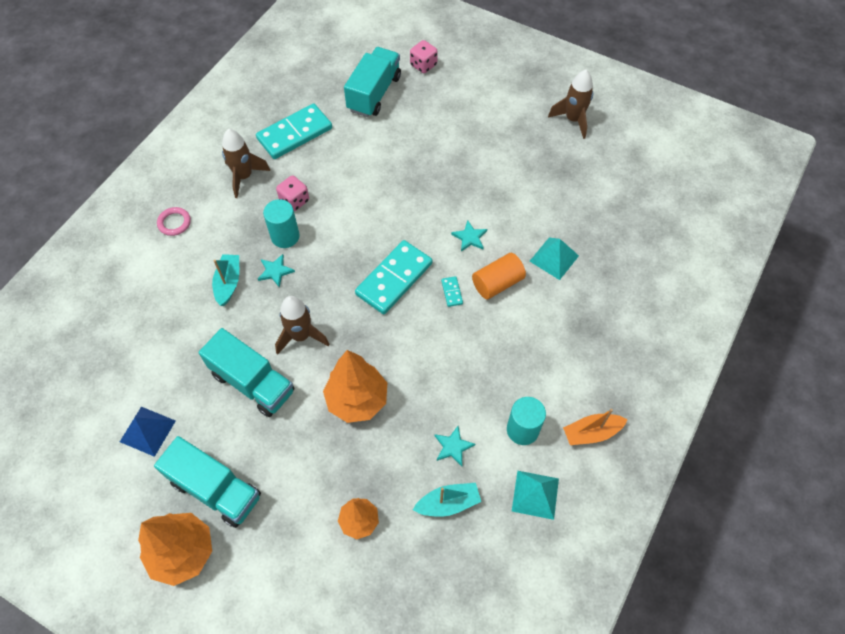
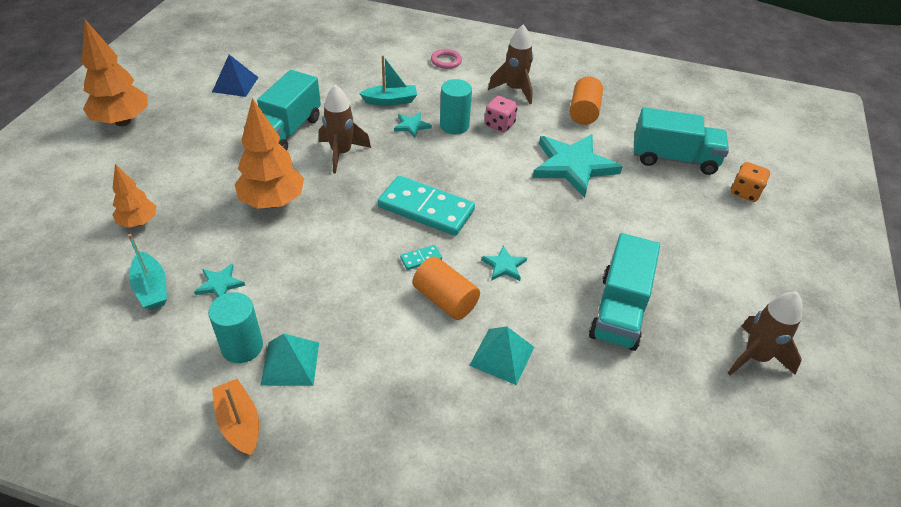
camera: 75 degrees right, 15 degrees down
turquoise truck [154,436,261,528] -> turquoise truck moved to [589,233,660,351]
turquoise domino [256,104,332,159] -> orange cylinder [570,76,603,125]
pink dice [410,40,438,73] -> orange dice [731,162,770,202]
turquoise pyramid [512,471,559,520] -> turquoise pyramid moved to [260,334,319,386]
none -> turquoise star [532,134,623,198]

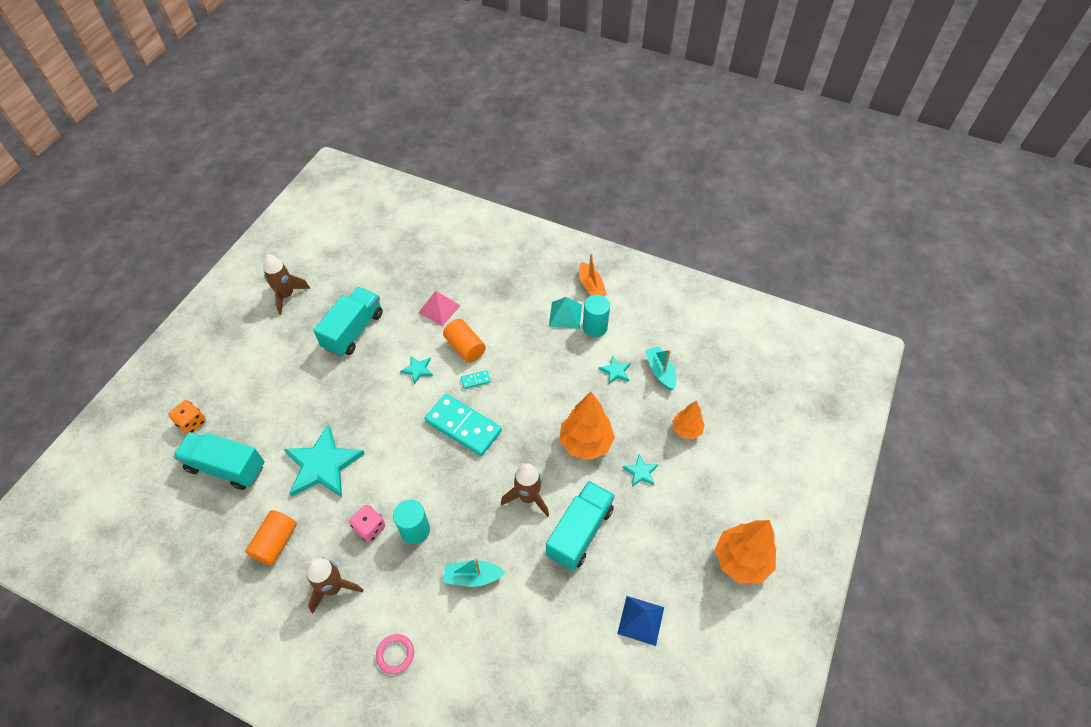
camera: 170 degrees left, 10 degrees up
turquoise star [394,112,432,138] -> turquoise star moved to [623,454,658,487]
turquoise pyramid [469,327,534,385] -> pink pyramid [418,291,461,326]

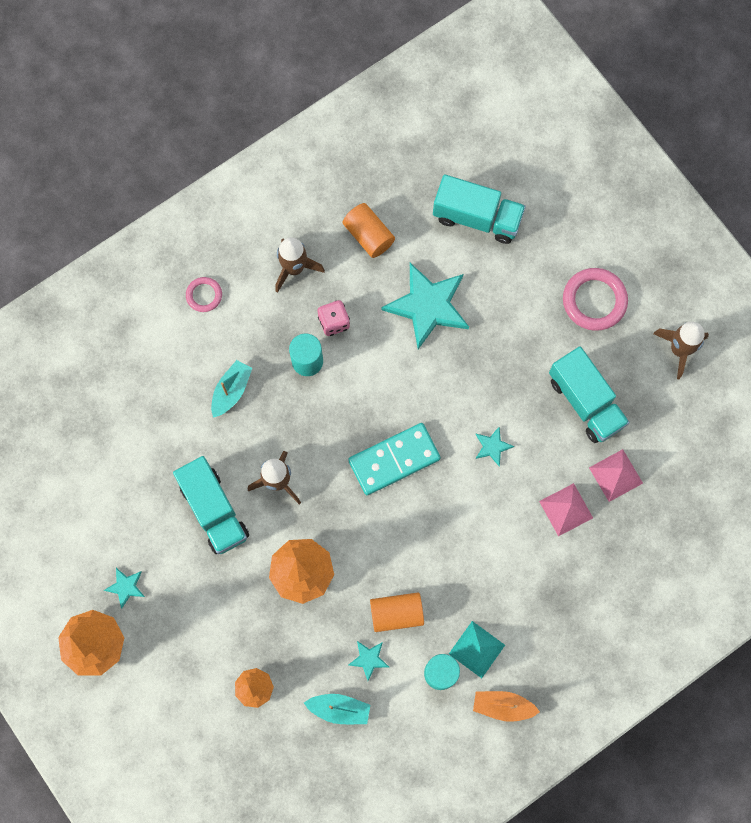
camera: 120 degrees right, 20 degrees up
orange dice [168,400,206,434] -> none
turquoise truck [173,432,264,490] -> turquoise truck turned 60 degrees clockwise [433,174,526,244]
orange cylinder [443,319,486,363] -> orange cylinder moved to [370,593,424,632]
turquoise domino [461,370,491,389] -> none
blue pyramid [617,596,664,646] -> none
turquoise star [623,454,658,487] -> turquoise star moved to [104,568,145,609]
none -> pink ring [563,268,628,331]
none -> pink pyramid [589,449,643,502]

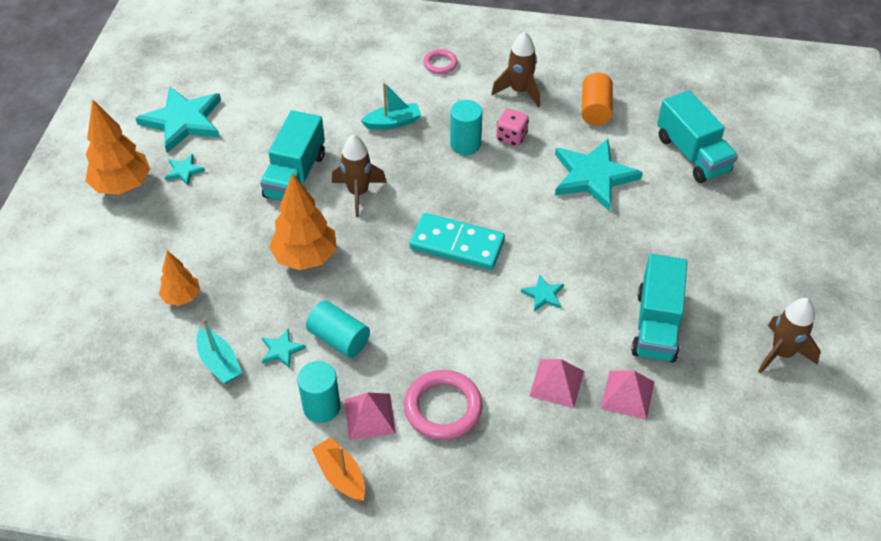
camera: 45 degrees right, 25 degrees down
orange cylinder [370,593,424,632] -> turquoise cylinder [306,300,370,358]
turquoise pyramid [449,621,505,678] -> pink pyramid [344,393,396,440]
pink ring [563,268,628,331] -> pink ring moved to [404,370,483,440]
none -> turquoise star [136,87,221,153]

